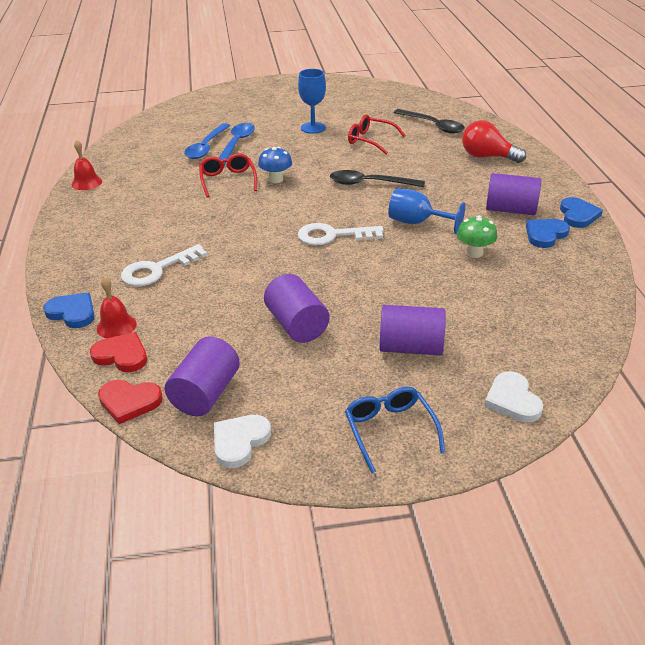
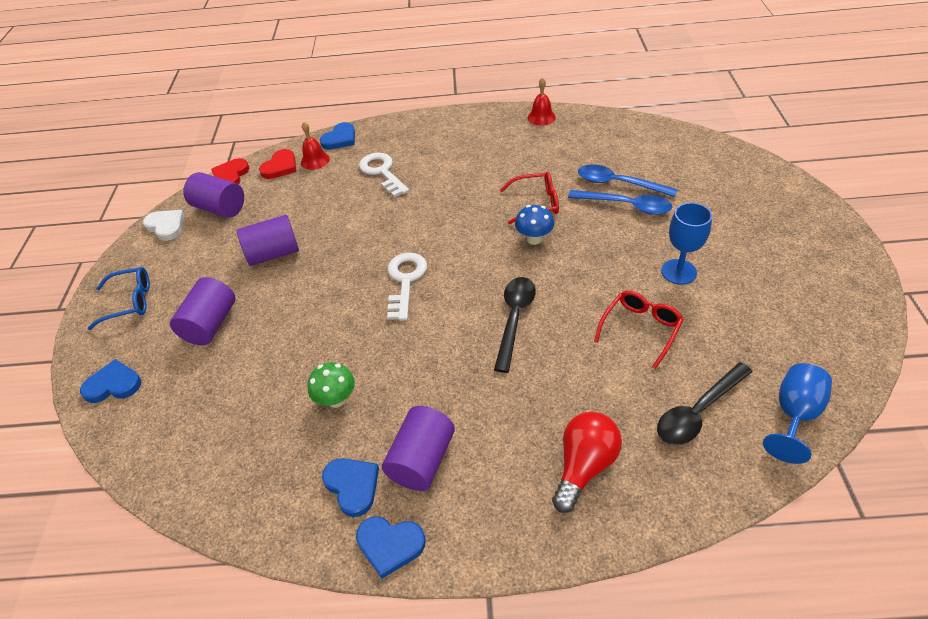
camera: 100 degrees right, 10 degrees up
blue goblet [388,188,465,234] -> blue goblet moved to [763,363,832,464]
white heart [484,371,543,422] -> blue heart [80,359,141,403]

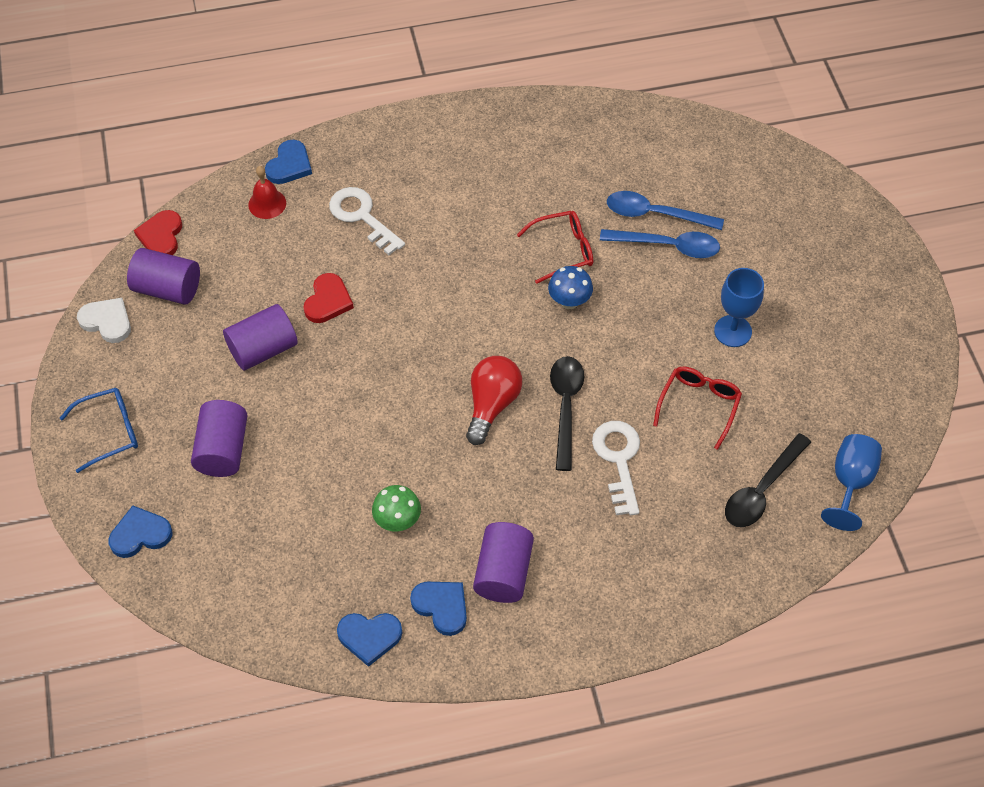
camera: 15 degrees left, 10 degrees up
red heart [259,149,297,179] -> red heart moved to [303,273,354,323]
blue heart [356,516,426,579] -> blue heart moved to [337,613,402,667]
white key [387,252,427,321] -> white key moved to [592,421,640,515]
red bell [528,77,556,126] -> none
red light bulb [552,412,622,513] -> red light bulb moved to [466,356,522,445]

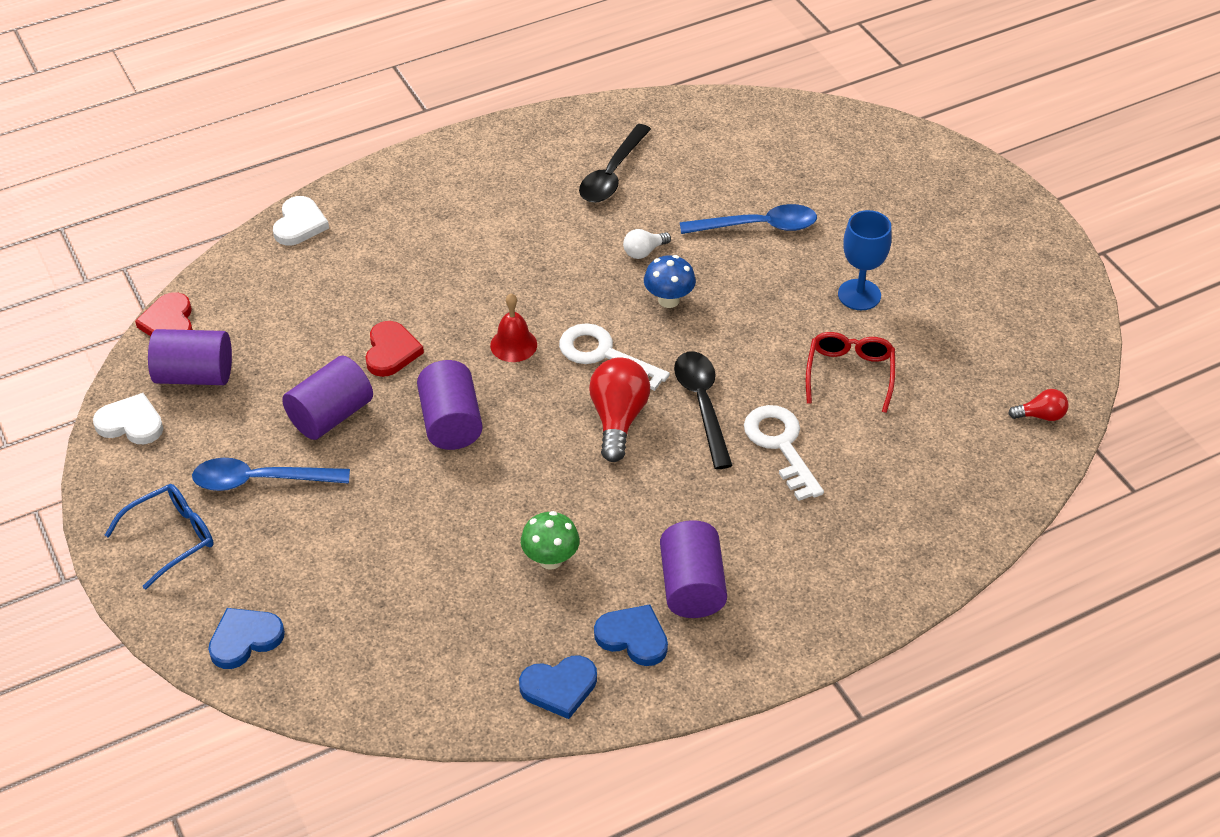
camera: 15 degrees left, 10 degrees down
purple cylinder [191,400,248,477] -> purple cylinder moved to [417,360,483,450]
red bell [248,166,286,219] -> red bell moved to [490,293,537,362]
blue heart [265,140,312,184] -> white heart [273,196,329,245]
white key [329,187,405,255] -> white key moved to [559,323,670,391]
red glasses [517,211,593,284] -> white light bulb [623,229,671,259]
blue spoon [607,191,724,230] -> blue spoon moved to [192,458,350,491]
black spoon [725,433,811,527] -> black spoon moved to [579,124,651,203]
blue goblet [821,434,882,531] -> red light bulb [1008,389,1069,421]

